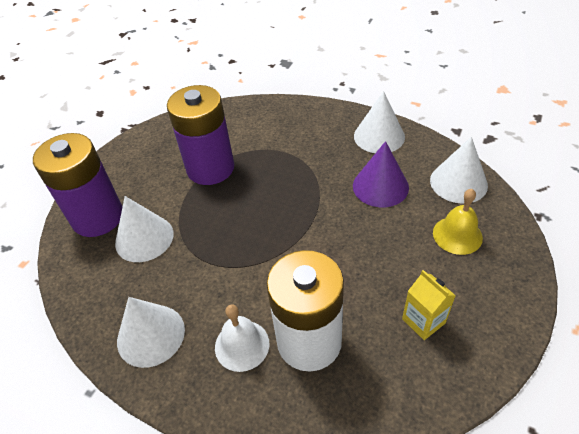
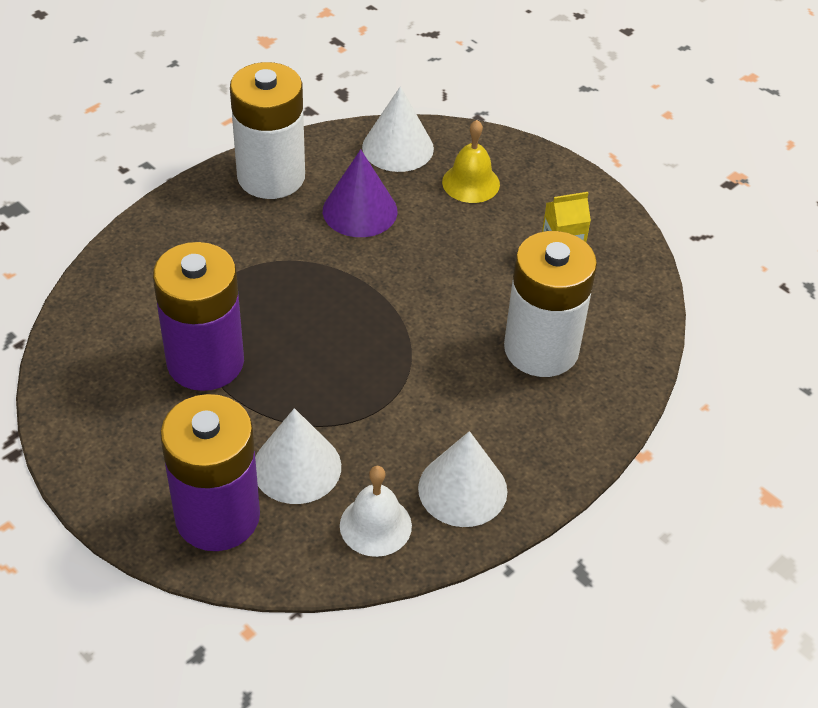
camera: 75 degrees left, 0 degrees up
white bell [215,304,270,372] -> white bell moved to [340,466,412,557]
white cone [354,91,405,153] -> white battery [230,62,305,199]

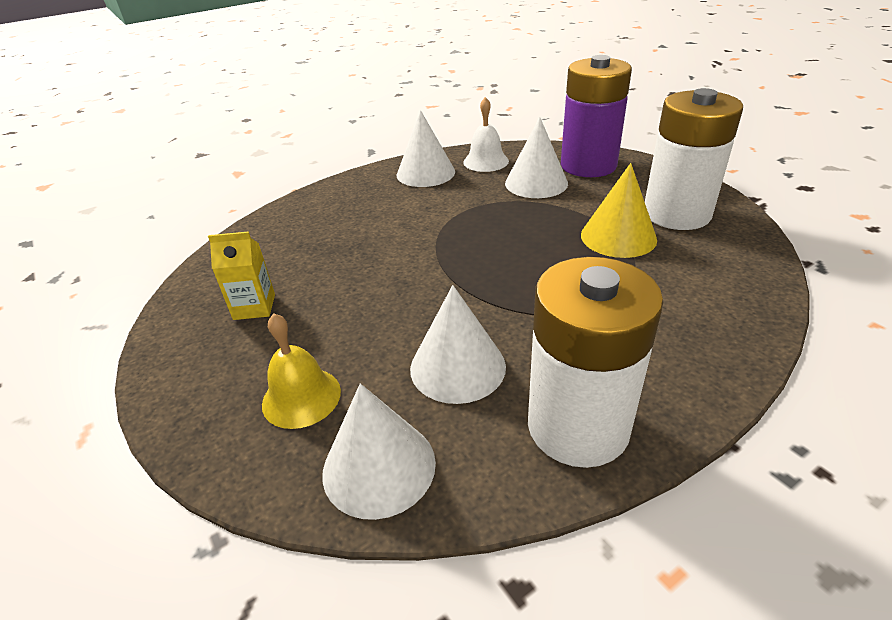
camera: 165 degrees left, 10 degrees down
purple battery [153,242,244,391] -> yellow cone [581,163,657,258]
purple cone [323,149,397,237] -> white cone [410,285,506,404]
white battery [504,231,597,377] -> white battery moved to [645,88,743,230]

